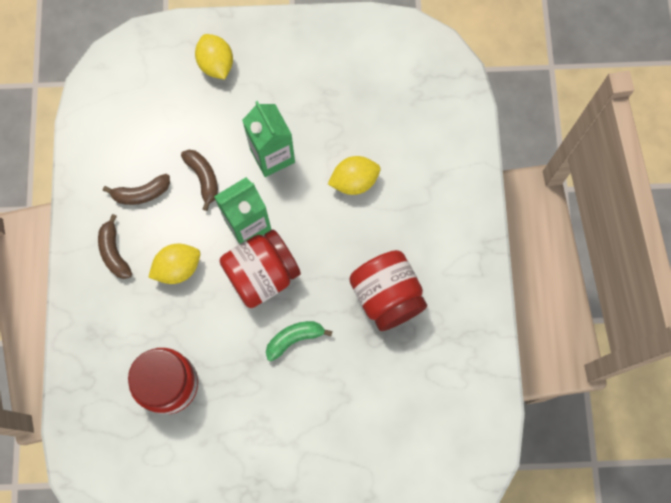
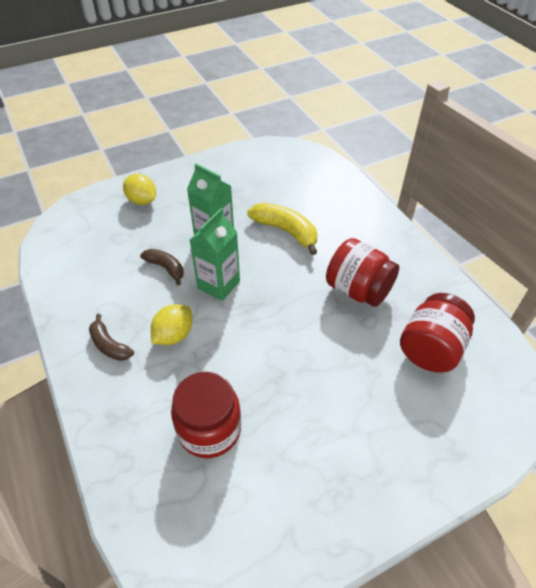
camera: 25 degrees left, 25 degrees down
brown banana [103,174,170,205] -> none
red jar [220,229,301,308] -> red jar moved to [400,293,475,373]
green banana [266,321,332,361] -> none
yellow lemon [328,156,380,195] -> yellow banana [247,203,317,255]

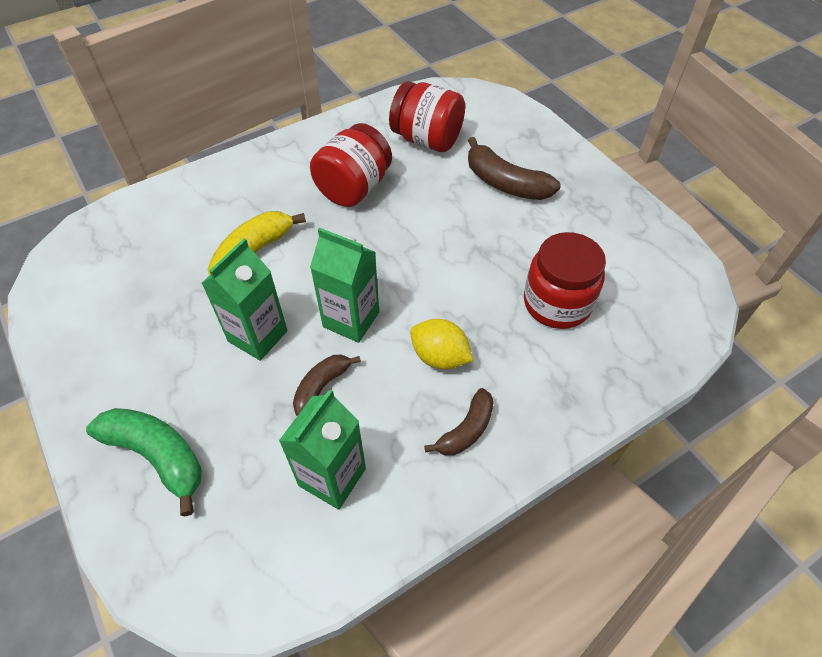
camera: 95 degrees left, 5 degrees up
yellow lemon [123,174,156,205] -> green banana [86,408,202,516]
none -> green carton [279,389,366,510]
none -> brown banana [468,137,561,200]

